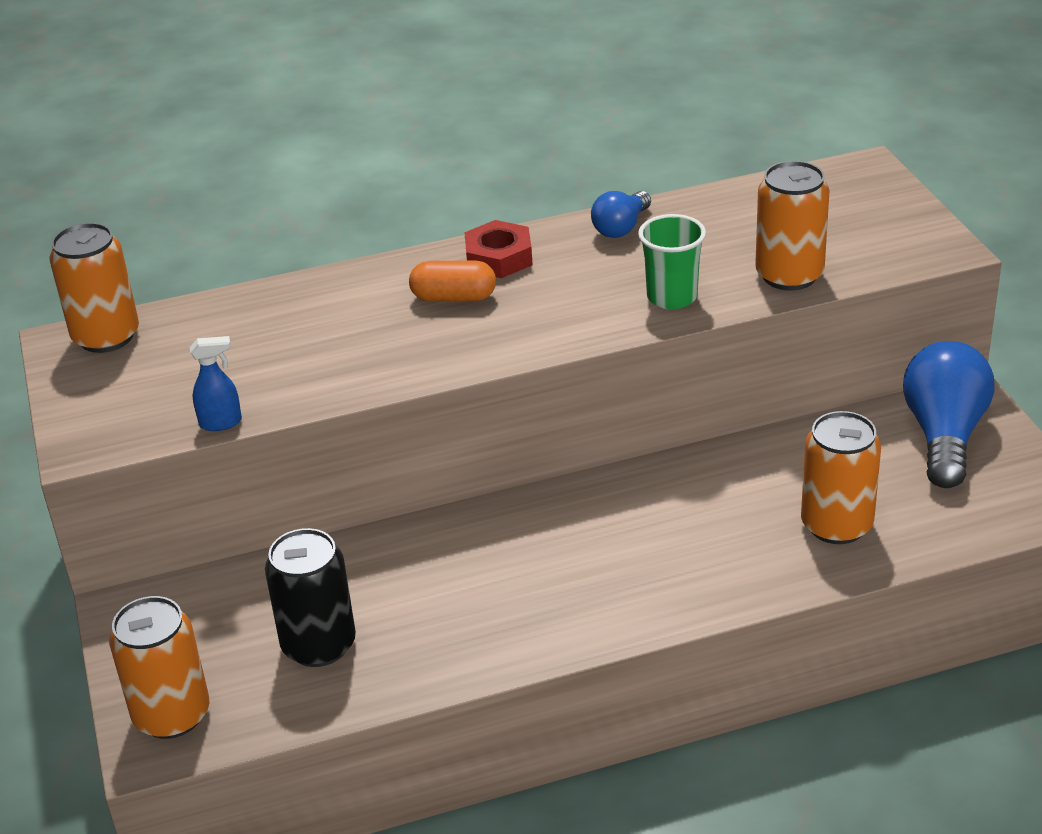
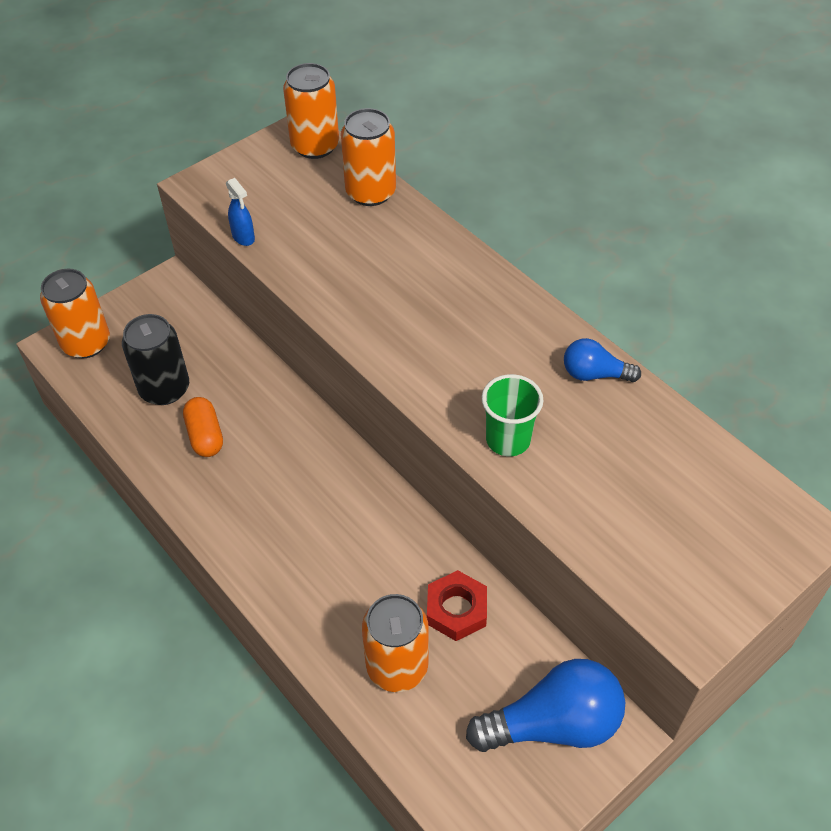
camera: 65 degrees right, 15 degrees up
orange capsule [409,260,496,301] -> orange capsule moved to [183,397,223,457]
red nut [464,220,533,278] -> red nut moved to [427,570,487,641]
orange can [755,161,830,291] -> orange can moved to [341,108,396,206]

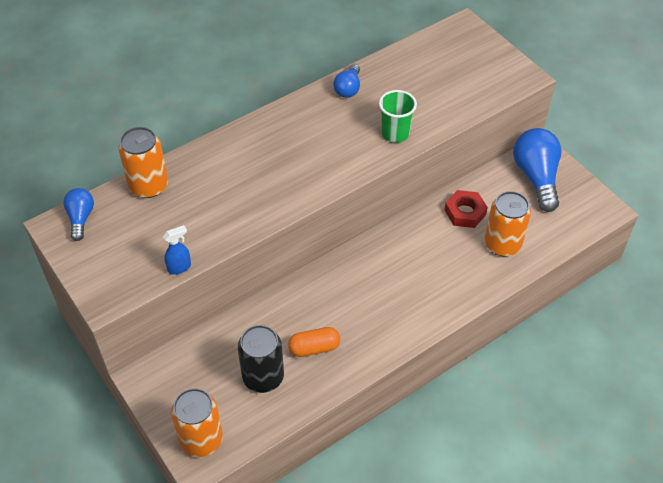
camera: 85 degrees left, 0 degrees up
orange can [283,63,339,159] -> blue light bulb [63,188,94,241]

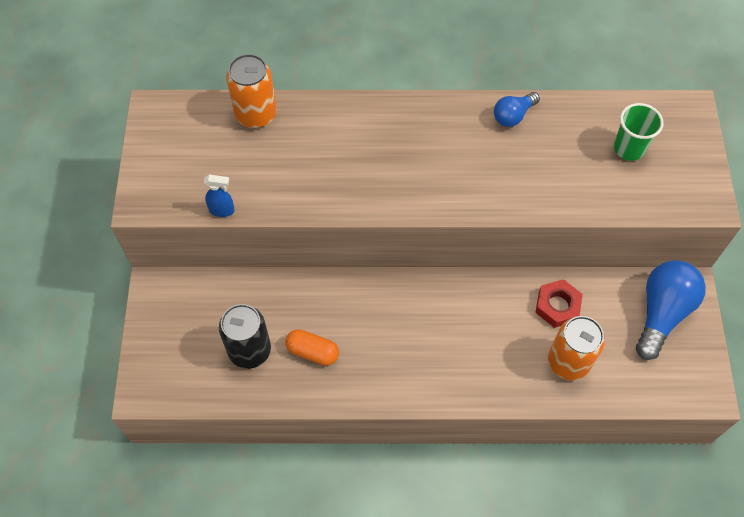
camera: 35 degrees right, 10 degrees up
blue light bulb [63,188,94,241] -> none
orange can [171,388,223,457] -> none
green cup [379,90,417,143] -> green cup moved to [614,103,664,161]

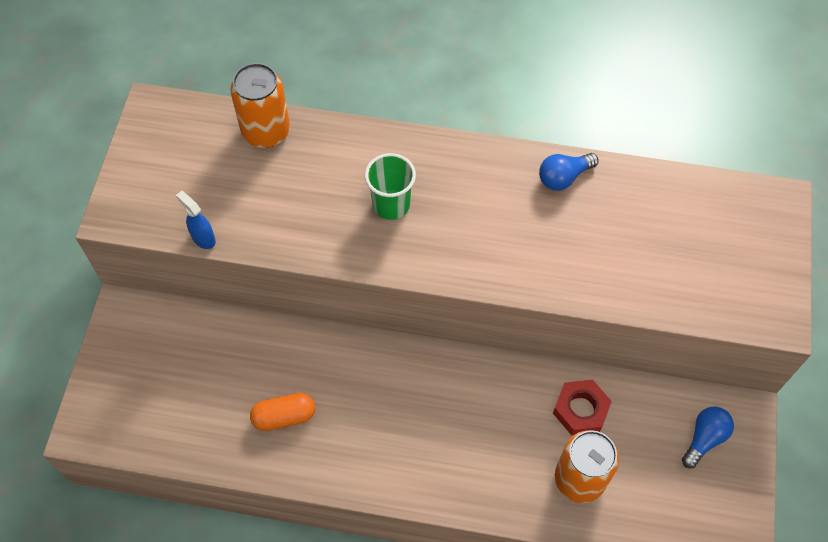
camera: 10 degrees right, 0 degrees up
blue spray bottle [204,174,235,217] -> blue spray bottle turned 150 degrees counterclockwise [176,191,216,249]
black can [219,304,271,369] -> none
orange capsule [285,329,339,366] -> orange capsule turned 45 degrees counterclockwise [250,393,315,431]
green cup [614,103,664,161] -> green cup moved to [365,153,416,220]
blue light bulb [636,260,706,360] -> blue light bulb [682,407,734,468], size x0.55

